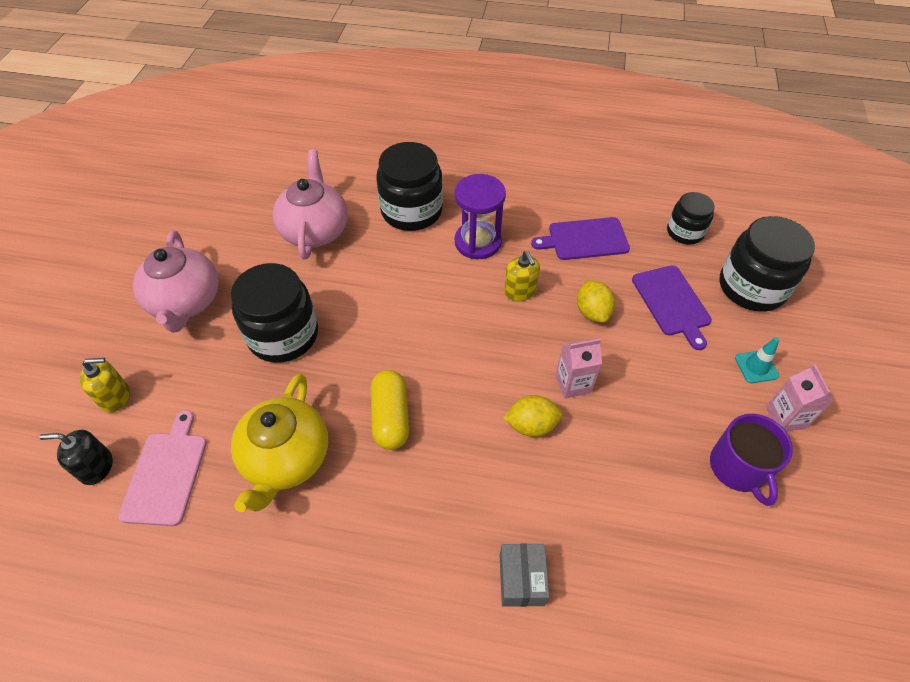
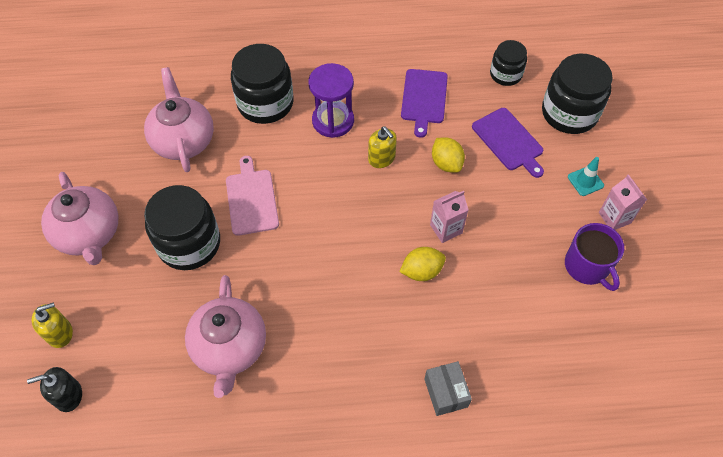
camera: 15 degrees left, 5 degrees up
pink cutting board [118,410,207,526] -> pink cutting board moved to [226,156,279,236]
yellow teapot [231,373,328,512] -> pink teapot [185,275,266,398]
yellow capsule [371,370,409,450] -> none
purple cutting board [531,217,630,260] -> purple cutting board turned 60 degrees counterclockwise [401,69,448,138]

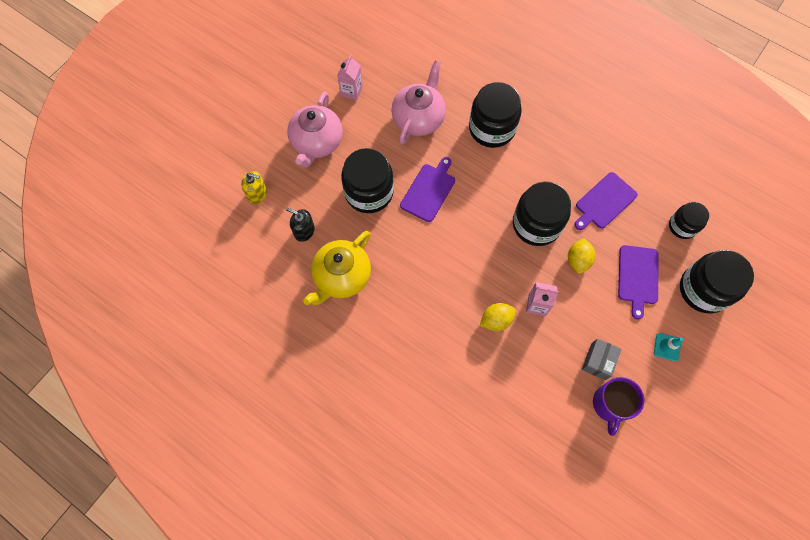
camera: 40 degrees right, 10 degrees up
black soap dispenser [27,367,82,412] -> black soap dispenser moved to [286,208,315,242]
pink teapot [185,275,266,398] -> yellow teapot [303,231,371,305]
pink cutting board [226,156,279,236] -> purple cutting board [400,157,455,222]
purple hourglass [308,63,354,138] -> none
yellow soap dispenser [368,126,397,168] -> black jar [513,181,571,246]
yellow lemon [399,247,446,281] -> yellow lemon turned 45 degrees counterclockwise [480,303,516,331]
grey box [424,361,472,416] -> grey box moved to [582,339,622,380]
pink carton [599,174,647,230] -> pink carton moved to [337,55,363,100]

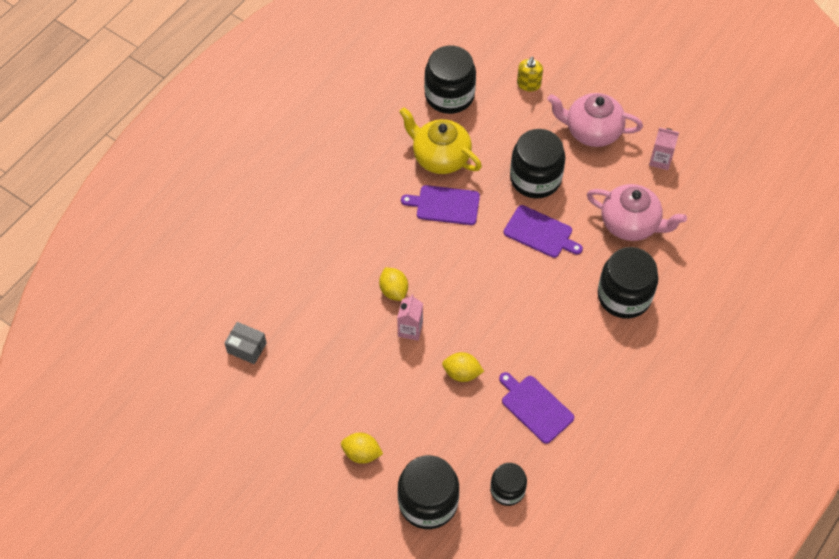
camera: 90 degrees right, 10 degrees down
black soap dispenser [286,208,315,242] -> none
black jar [513,181,571,246] -> black jar moved to [424,45,476,114]
grey box [582,339,622,380] -> grey box moved to [224,322,267,364]
purple mug [593,377,644,436] -> none
purple cutting board [618,245,659,319] -> purple cutting board moved to [401,185,480,225]
turquoise traffic cone [654,333,684,361] -> yellow lemon [341,433,383,464]

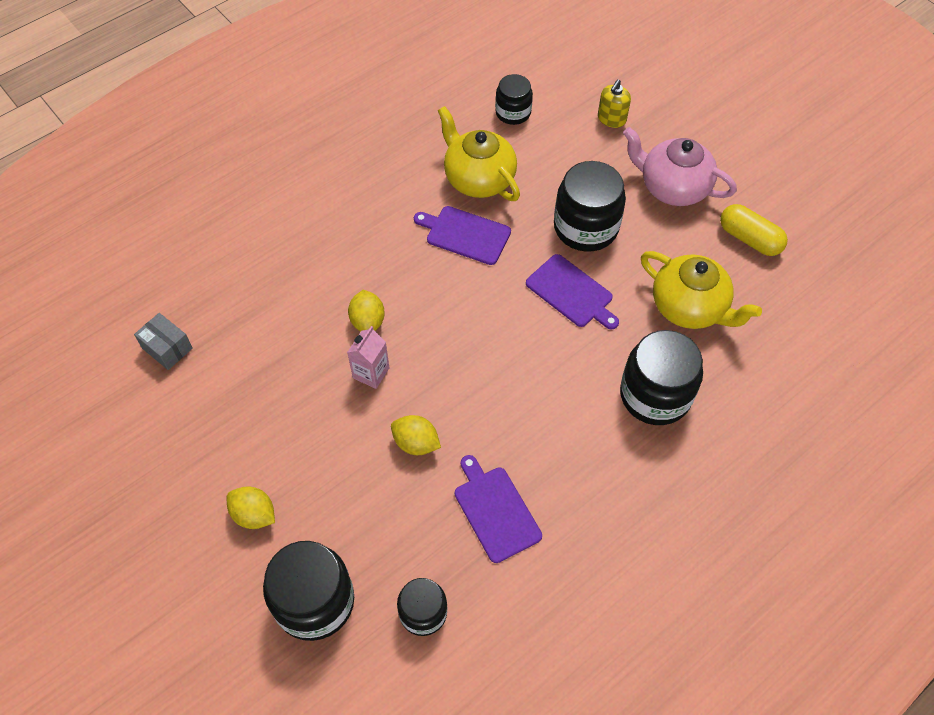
camera: 15 degrees right, 0 degrees up
black jar [424,45,476,114] -> black jar [495,74,533,125], size x0.59
pink teapot [587,184,687,241] -> yellow teapot [641,251,762,329]
pink carton [649,127,679,170] -> yellow capsule [720,204,788,256]

